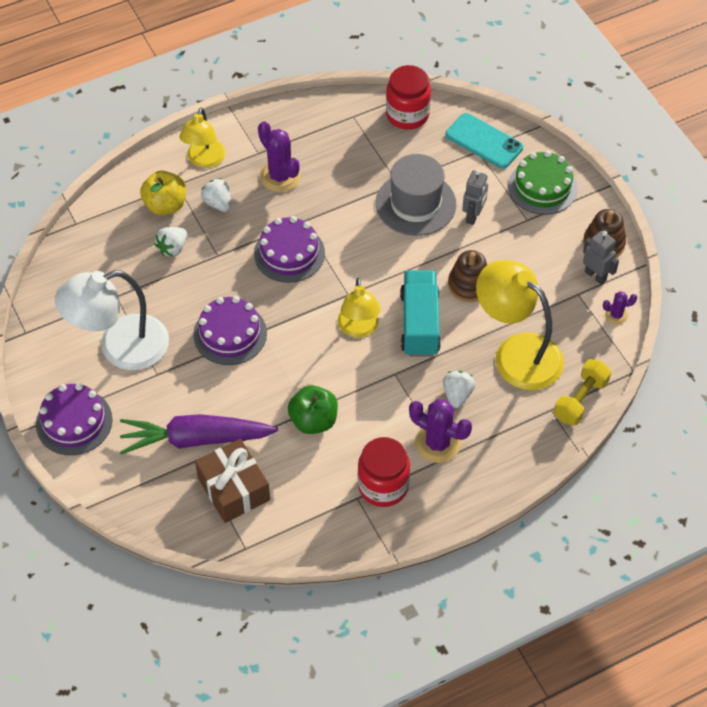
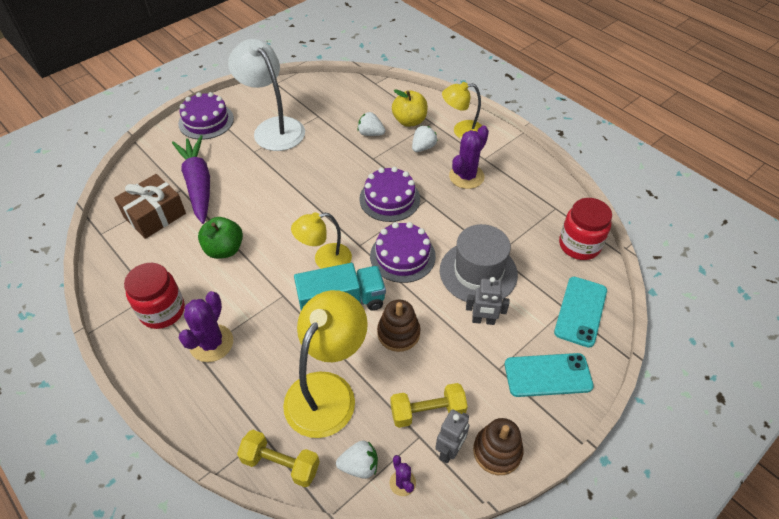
camera: 75 degrees right, 5 degrees down
purple cake [193,296,267,365] -> purple cake moved to [370,222,436,283]
white strawberry [443,371,475,408] -> white strawberry moved to [336,441,378,479]
green cake [508,151,577,215] -> turquoise phone [505,353,594,397]
none -> yellow dumbbell [391,383,468,428]

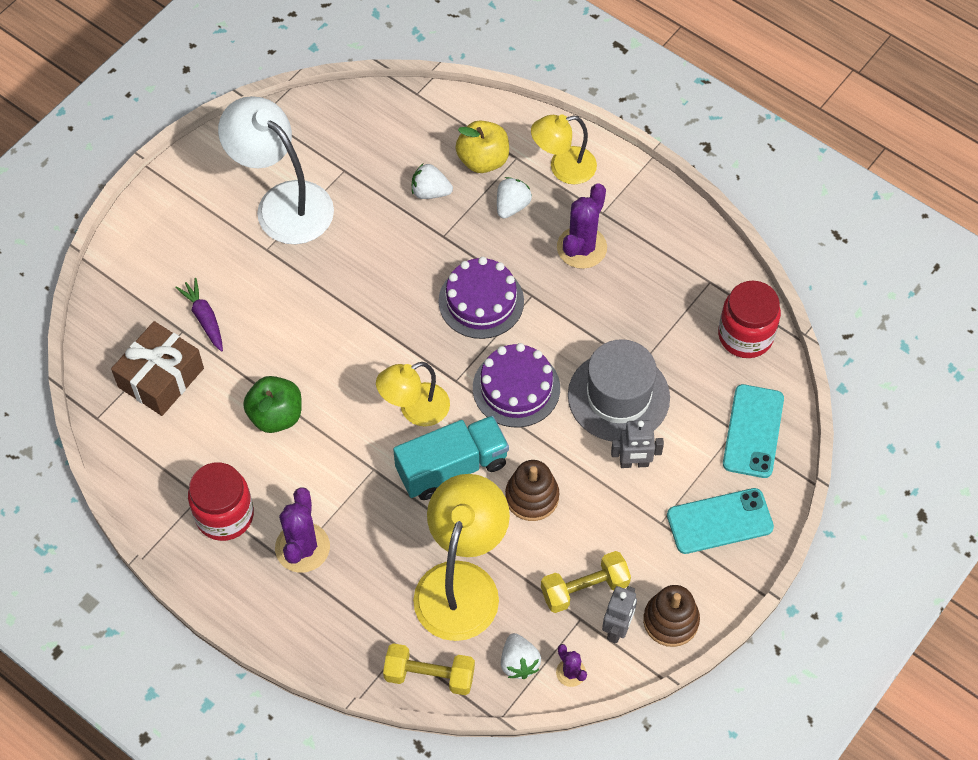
camera: 10 degrees left, 10 degrees up
purple carrot [172,135,210,224] -> purple carrot [175,278,223,352], size x0.51
purple cake [178,92,234,140] -> none
white strawberry [336,441,378,479] -> white strawberry turned 90 degrees clockwise [501,633,541,679]

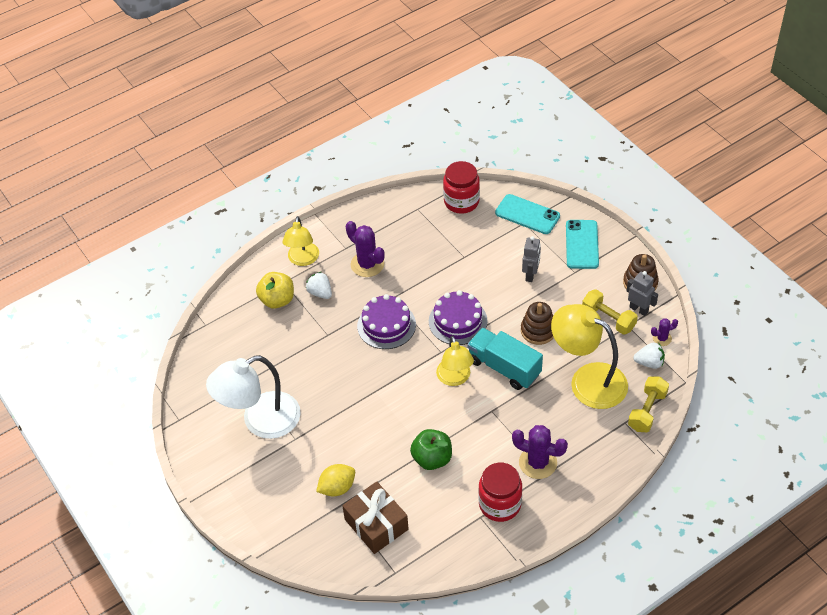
camera: 70 degrees left, 10 degrees down
purple carrot [175,278,223,352] -> yellow lemon [316,464,355,497]
turquoise truck [393,416,509,500] -> turquoise truck turned 45 degrees counterclockwise [467,328,543,390]
white strawberry [412,164,453,199] -> none
yellow dumbbell [541,551,631,613] -> yellow dumbbell turned 45 degrees counterclockwise [582,289,638,335]
grey hat [568,339,670,441] -> none

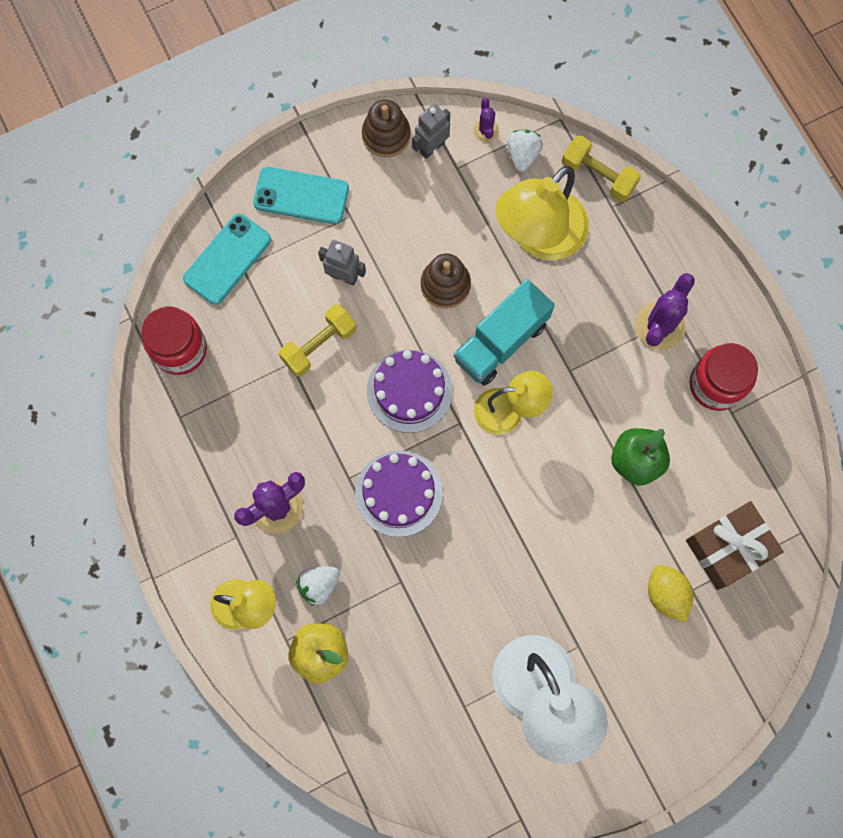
camera: 85 degrees left, 25 degrees up
yellow dumbbell [582,289,638,335] -> yellow dumbbell moved to [279,304,357,377]

